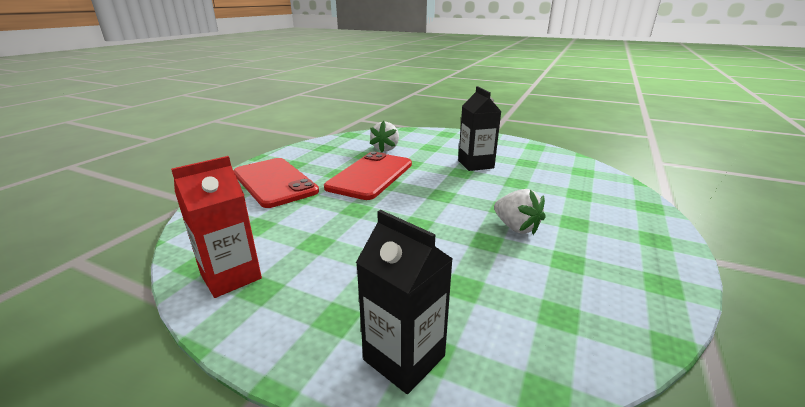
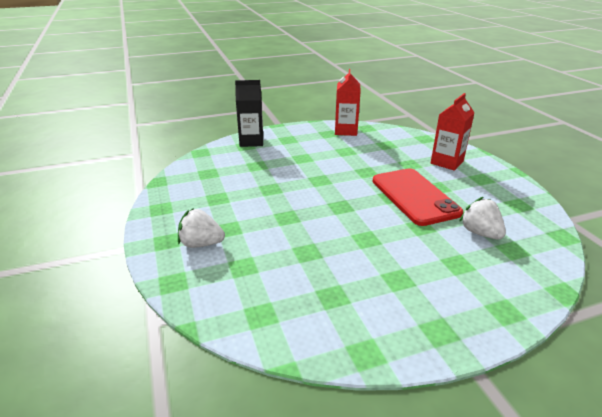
camera: 135 degrees right, 5 degrees up
red phone [233,158,319,208] -> red carton [431,93,475,171]
black carton [458,86,501,171] -> none
white strawberry [494,189,546,235] -> white strawberry moved to [178,208,225,248]

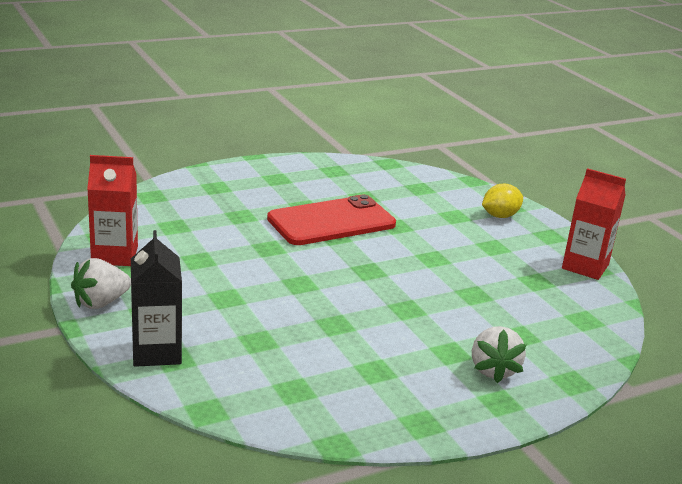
camera: 100 degrees left, 5 degrees down
red carton [431,93,475,171] -> red carton moved to [562,168,626,280]
white strawberry [459,197,506,239] -> white strawberry moved to [71,258,131,309]
none -> yellow lemon [482,184,523,218]

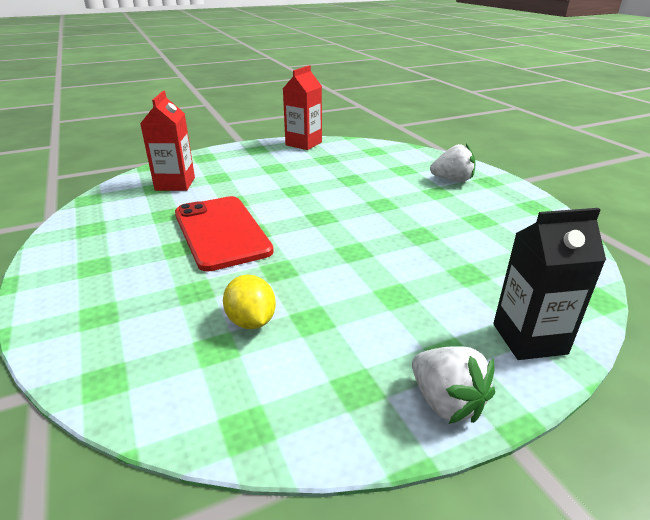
camera: 85 degrees left, 5 degrees up
red carton [87,155,138,266] -> red carton moved to [140,91,195,191]
yellow lemon [482,184,523,218] -> yellow lemon moved to [223,275,276,329]

